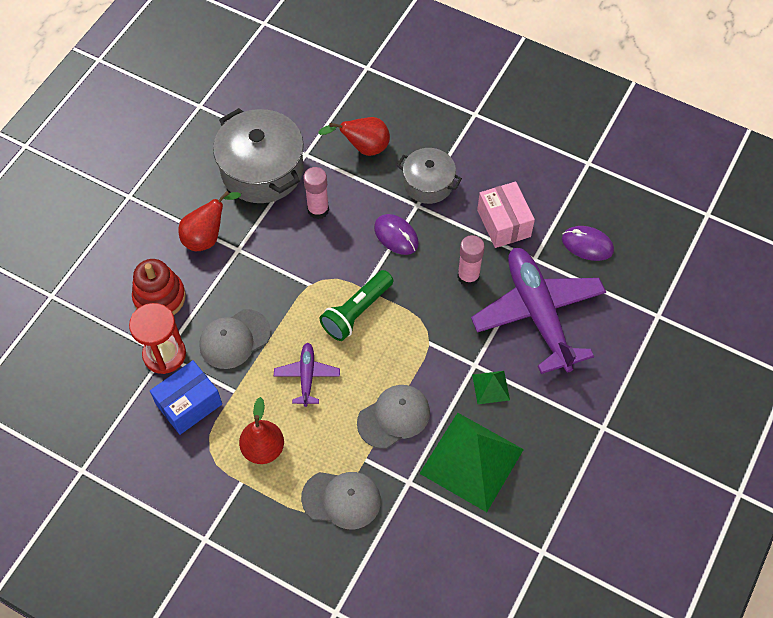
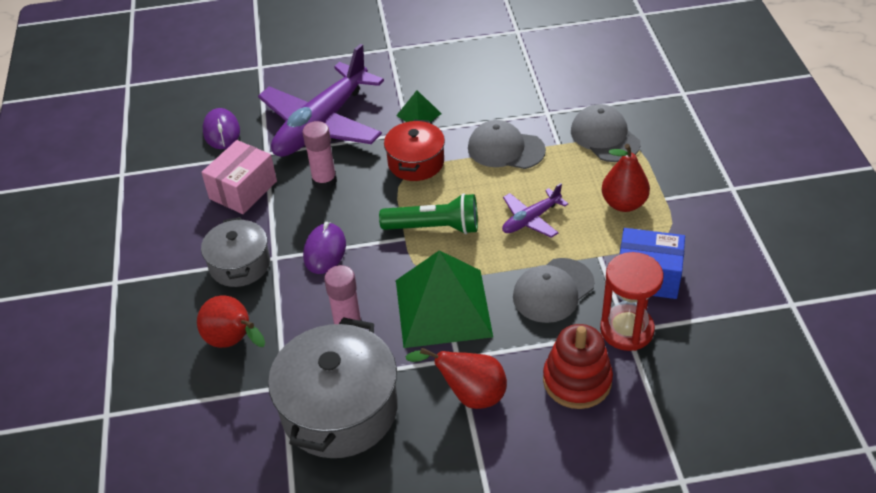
camera: 125 degrees left, 15 degrees down
grey cap [199,309,271,369] -> grey cap turned 120 degrees clockwise [513,258,595,323]
green pyramid [419,413,524,512] -> green pyramid moved to [396,250,493,348]
none -> red pot [384,119,445,181]

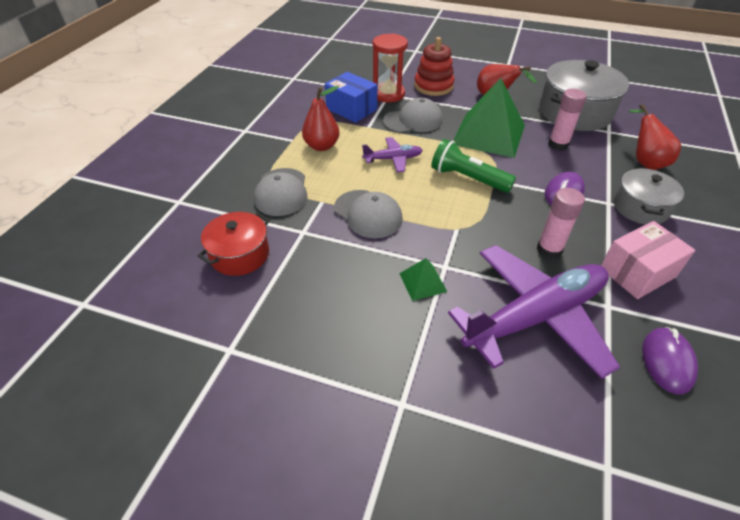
camera: 155 degrees left, 0 degrees up
red pot [384,119,445,181] -> red pot moved to [198,212,270,276]

